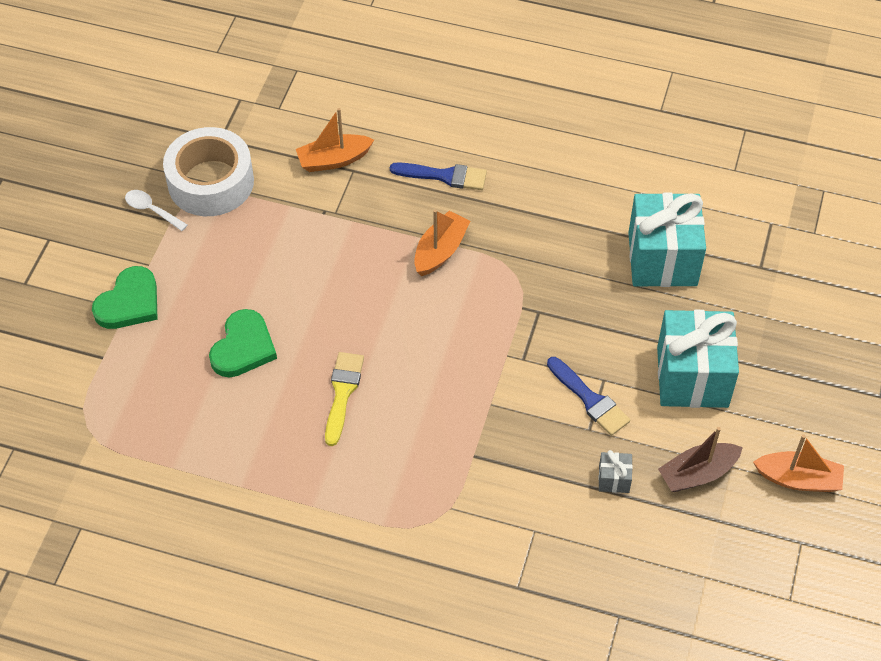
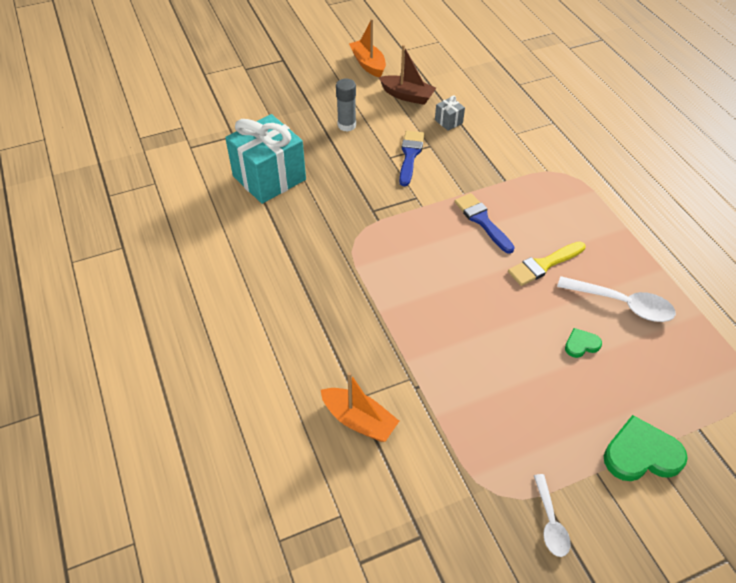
camera: 130 degrees left, 5 degrees down
white tape [163,127,254,216] -> none
green heart [209,309,277,377] -> green heart [565,328,602,358], size x0.53
blue brush [390,162,487,190] -> blue brush moved to [454,193,515,254]
orange boat [414,209,470,276] -> none
turquoise gift [657,310,739,408] -> grey glue stick [336,78,356,132]
none -> white spoon [557,276,676,322]

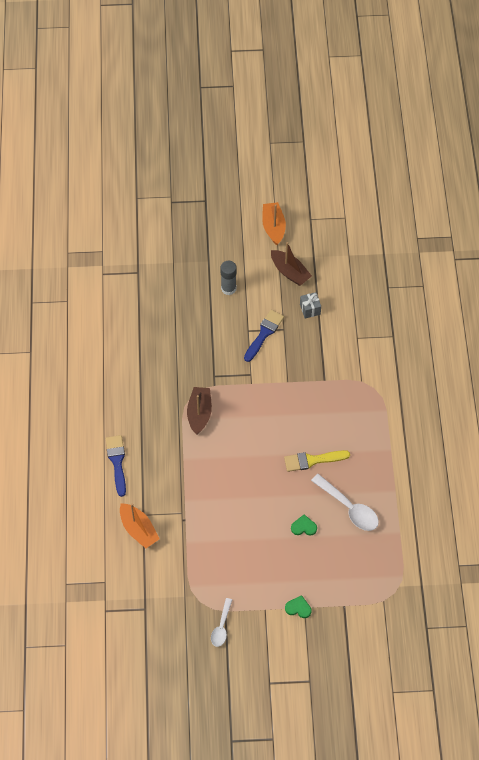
camera: 20 degrees right, 10 degrees up
turquoise gift [225,114,306,204] -> none
blue brush [454,193,515,254] -> blue brush moved to [106,435,126,497]
green heart [604,415,688,481] -> green heart [285,595,311,618], size x0.53
none -> brown boat [187,387,212,435]

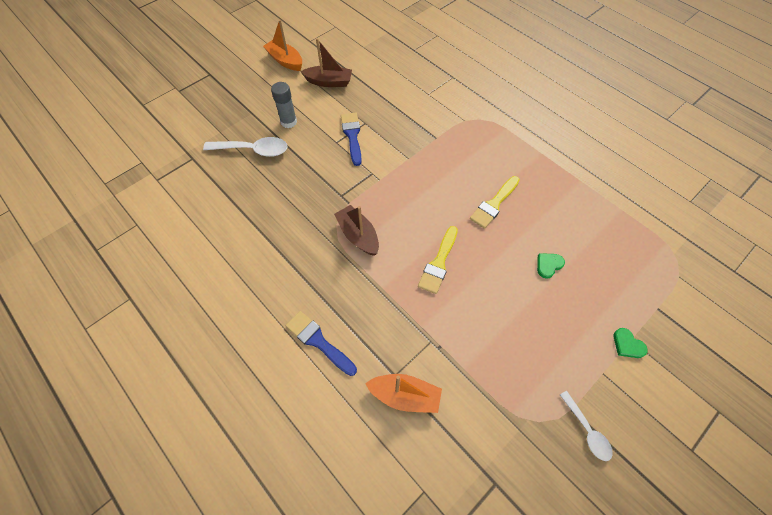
camera: 40 degrees left, 0 degrees up
green heart [285,595,311,618] -> green heart turned 105 degrees counterclockwise [614,328,648,358]
grey gift [300,292,321,318] -> none
white spoon [311,474,379,531] -> white spoon moved to [203,137,288,157]
none -> yellow brush [418,226,458,294]

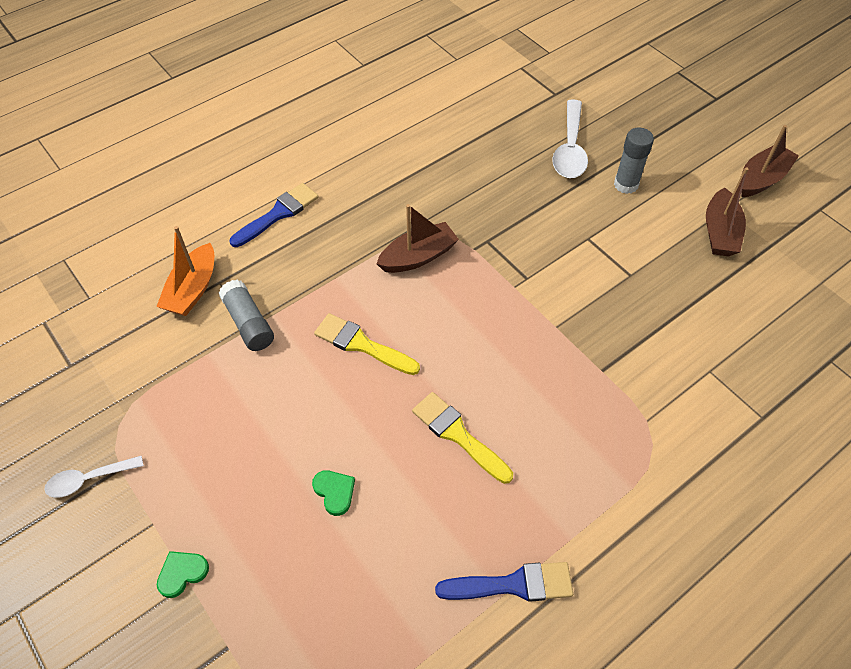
camera: 95 degrees right, 5 degrees down
orange boat [263,20,302,71] -> brown boat [741,125,799,197]
blue brush [341,113,362,166] -> blue brush moved to [435,562,573,602]
none -> grey glue stick [219,280,274,351]

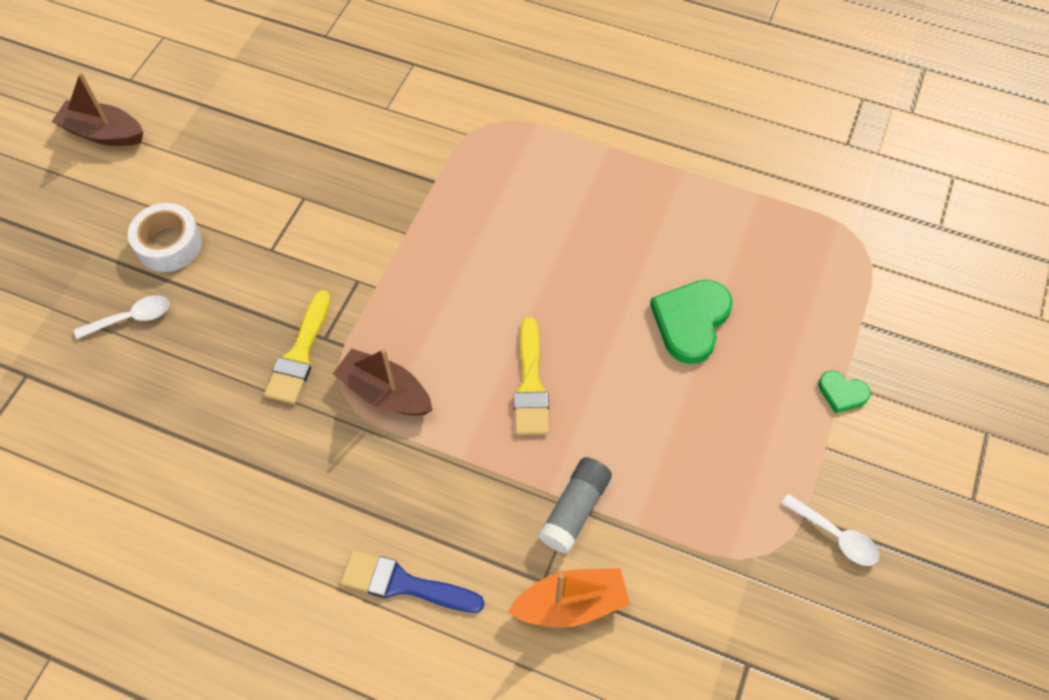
camera: 120 degrees left, 5 degrees up
green heart [312,470,355,516] -> green heart [650,280,733,364], size x1.90
yellow brush [412,392,513,484] -> yellow brush moved to [264,290,331,404]
blue brush [435,562,573,602] -> none
white spoon [552,99,588,178] -> white spoon [74,296,169,339], size x0.61
grey glue stick [614,128,654,194] -> white tape [128,203,202,272]
brown boat [706,167,748,256] -> none

